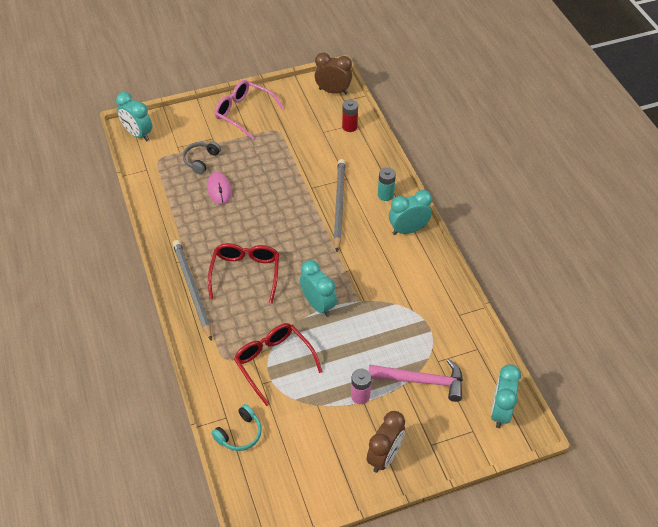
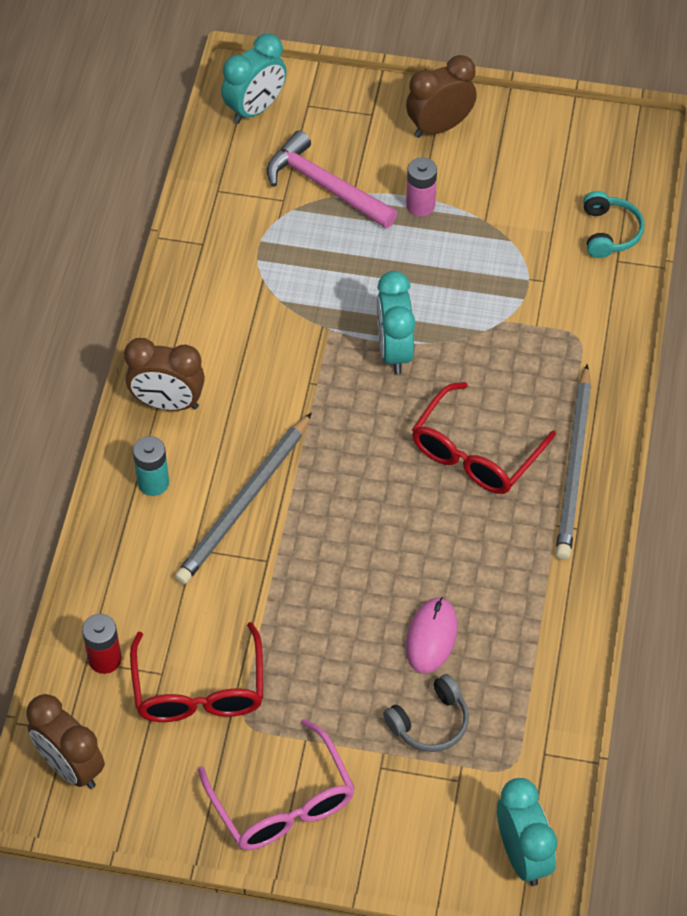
camera: 150 degrees left, 5 degrees up
turquoise headphones [211,404,262,451] -> turquoise headphones turned 105 degrees clockwise [583,191,644,258]
red glasses [234,323,323,406] -> red glasses moved to [130,622,263,722]
turquoise clock [389,190,432,235] -> brown clock [124,338,205,411]

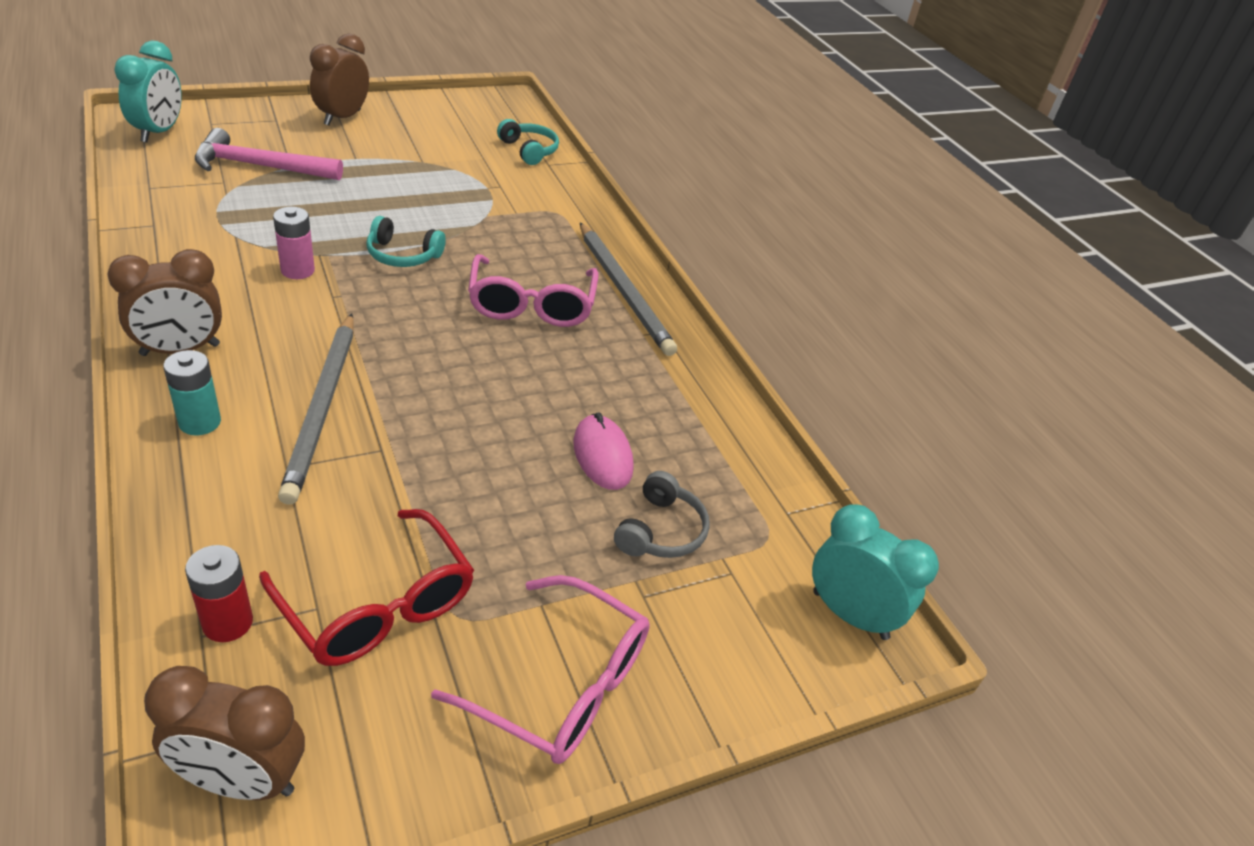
camera: 40 degrees left, 15 degrees down
turquoise clock [377,271,416,374] -> turquoise headphones [366,216,446,267]
pink battery [406,157,437,216] -> pink battery moved to [273,207,315,279]
red glasses [412,382,556,494] -> pink glasses [468,254,599,327]

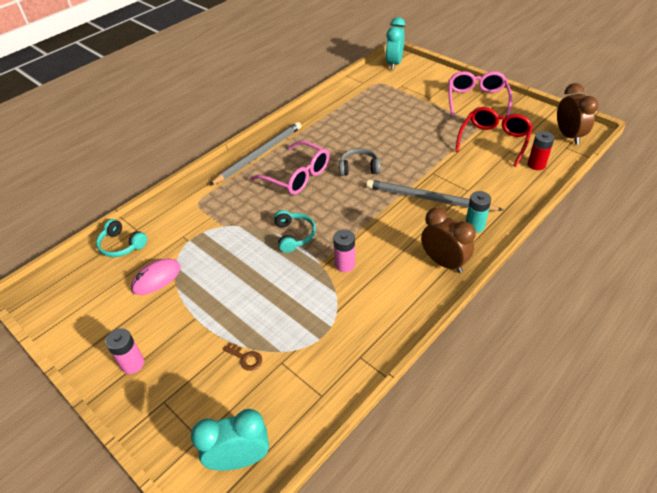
camera: 105 degrees left, 5 degrees up
pink hammer [195,128,343,180] -> brown key [223,342,262,371]
grey pencil [278,313,354,505] -> grey pencil turned 135 degrees counterclockwise [366,179,503,211]
brown clock [310,34,369,126] -> pink battery [105,328,144,374]
pink glasses [468,254,599,327] -> pink glasses turned 60 degrees clockwise [251,141,329,195]
turquoise headphones [497,119,559,165] -> turquoise headphones turned 90 degrees counterclockwise [96,219,147,257]
pink mouse [573,412,634,490] -> pink mouse moved to [131,258,181,295]
grey headphones [614,471,710,558] -> grey headphones moved to [339,148,381,176]

